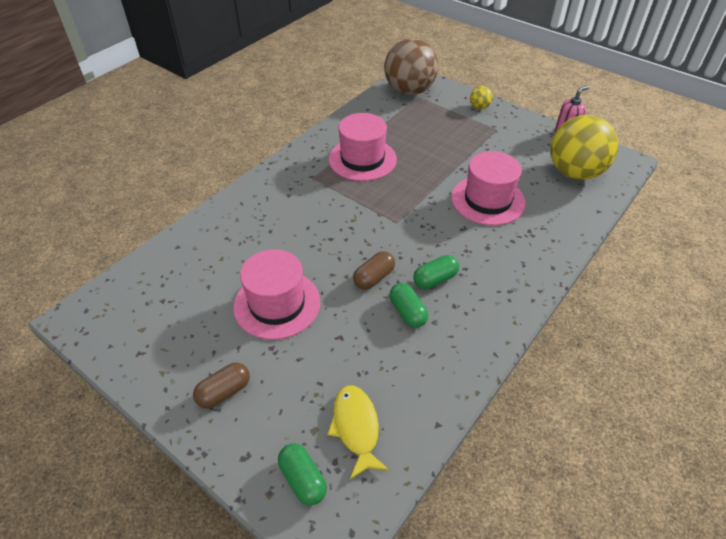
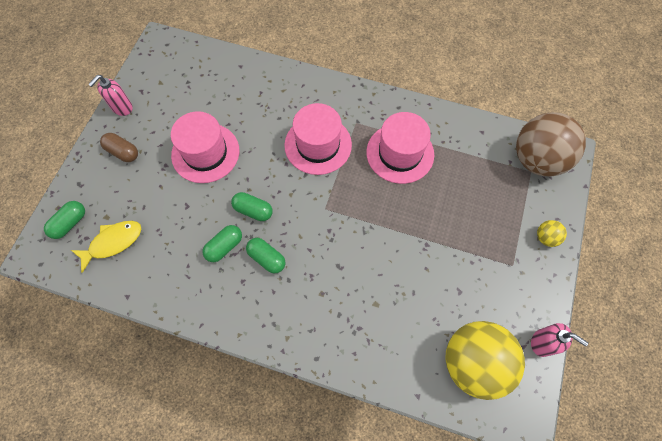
camera: 70 degrees right, 20 degrees up
brown capsule [353,251,395,290] -> green capsule [231,192,273,221]
pink hat [451,151,526,226] -> pink hat moved to [284,103,352,175]
none -> pink soap dispenser [88,75,133,116]

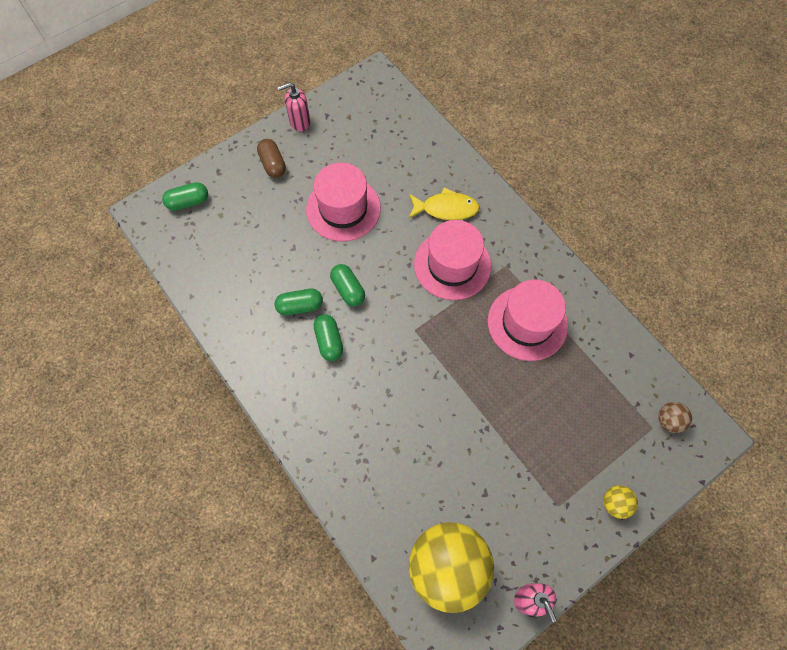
camera: 35 degrees right, 0 degrees up
yellow fish [71,221,141,273] -> yellow fish moved to [409,187,480,220]
brown ball [516,112,586,176] -> brown ball [658,402,692,433], size x0.41

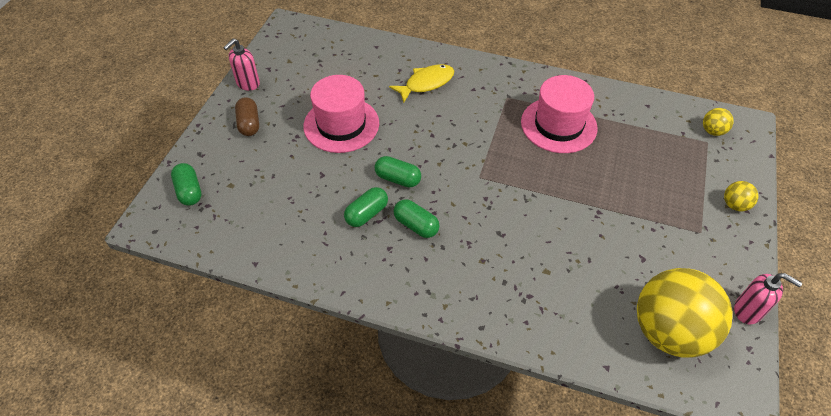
camera: 35 degrees left, 15 degrees down
green capsule [162,182,208,211] -> green capsule turned 60 degrees counterclockwise [171,163,201,206]
brown capsule [257,139,286,178] -> brown capsule turned 45 degrees clockwise [235,97,259,136]
pink hat [414,220,491,300] -> none
brown ball [658,402,692,433] -> yellow ball [703,108,734,136]

